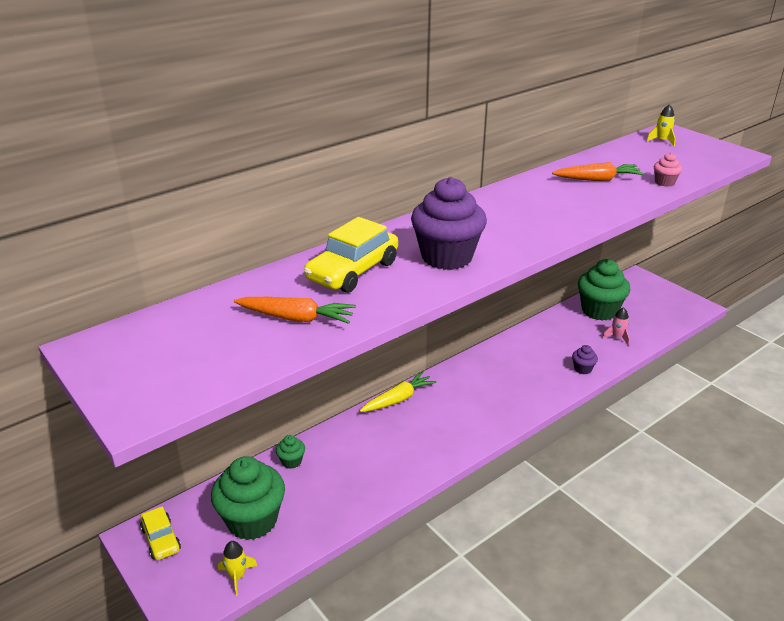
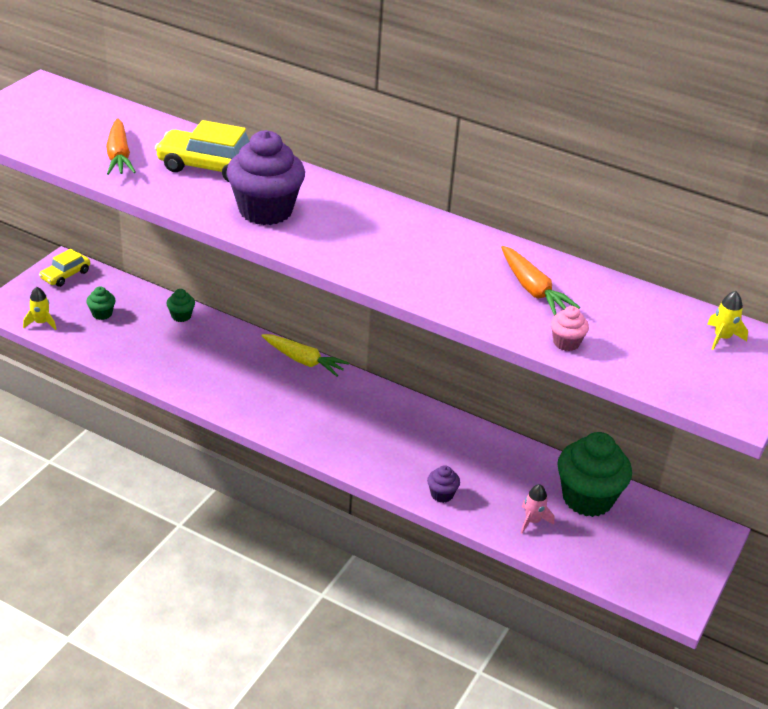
camera: 65 degrees right, 5 degrees up
green cupcake [211,456,285,540] -> green cupcake [86,286,115,320], size x0.44

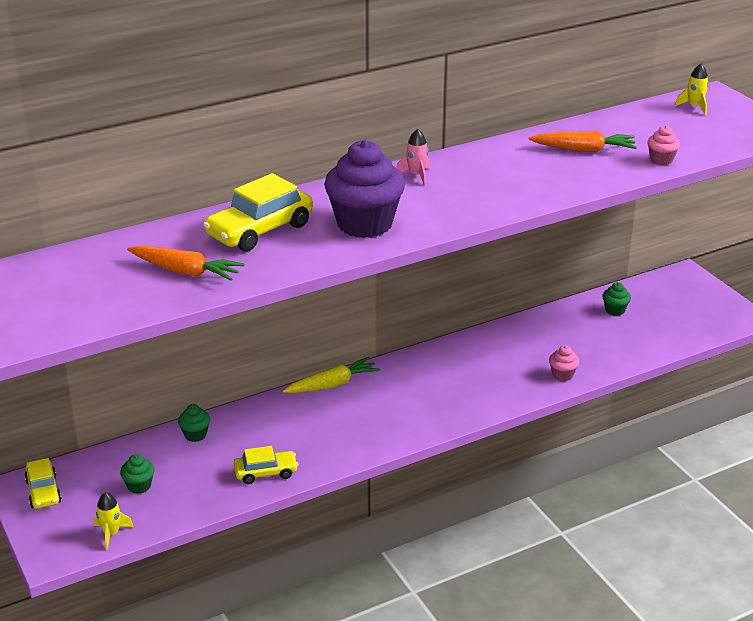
camera: 55 degrees left, 5 degrees down
purple cupcake [427,465,460,503] -> pink cupcake [549,345,579,381]
pink rocket [521,484,554,534] -> pink rocket moved to [396,129,430,185]
green cupcake [557,432,632,517] -> green cupcake [603,282,631,316], size x0.44
none -> yellow car [234,446,298,484]

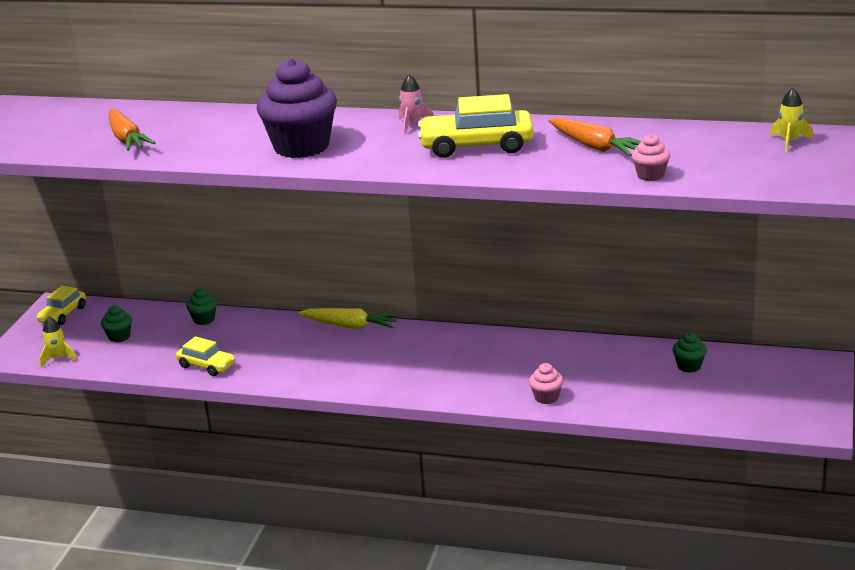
camera: 45 degrees right, 5 degrees down
yellow car [203,173,313,251] -> yellow car moved to [418,94,534,158]

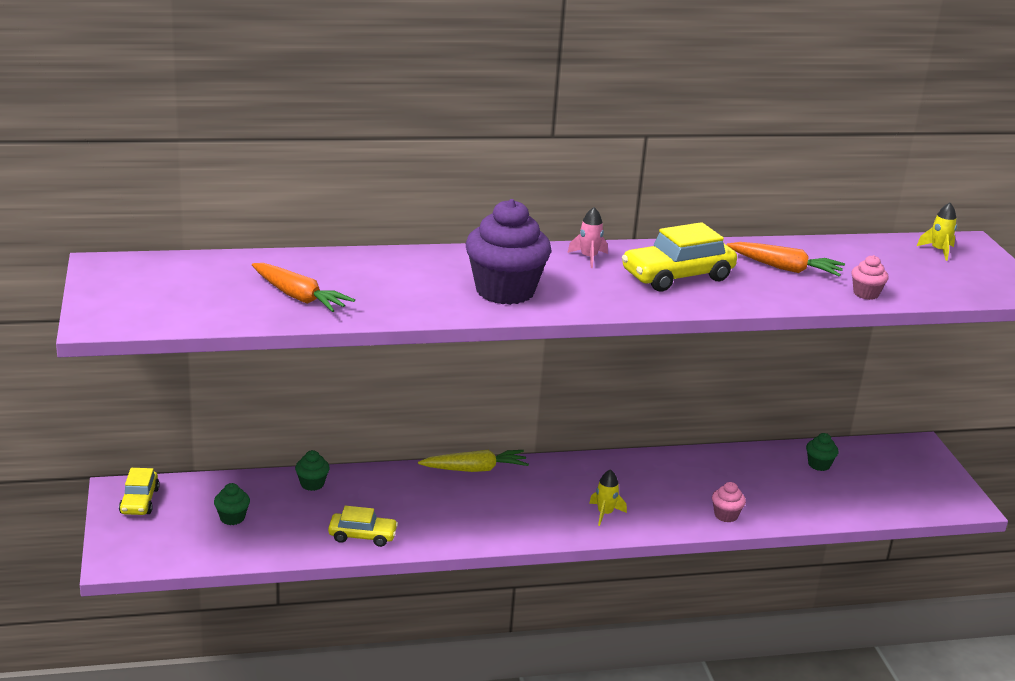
camera: 30 degrees left, 0 degrees up
yellow rocket [39,317,77,368] -> yellow rocket moved to [589,469,627,526]

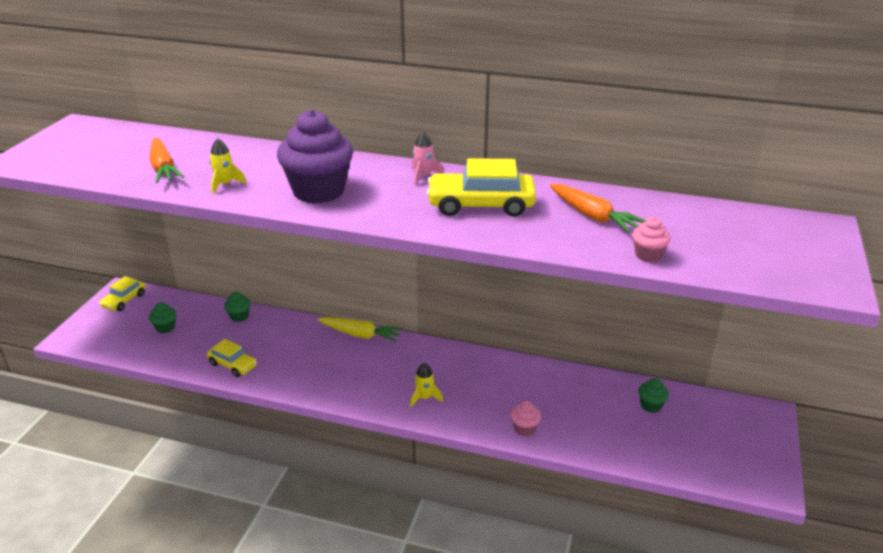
camera: 30 degrees right, 5 degrees up
yellow rocket [917,203,957,261] -> yellow rocket moved to [210,138,247,194]

